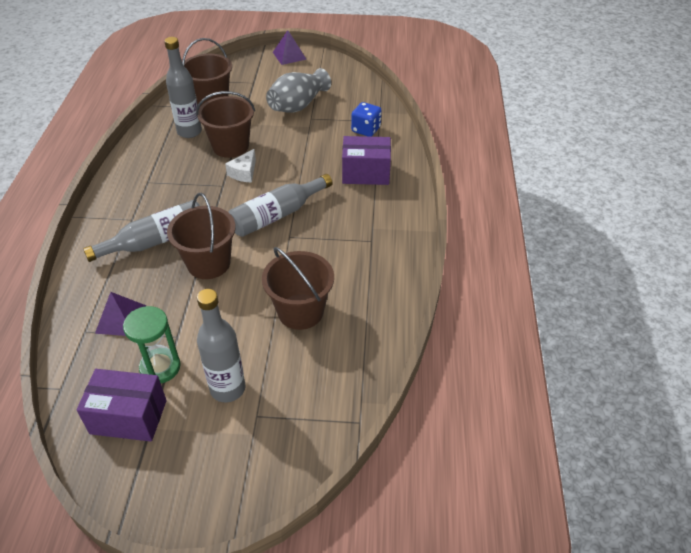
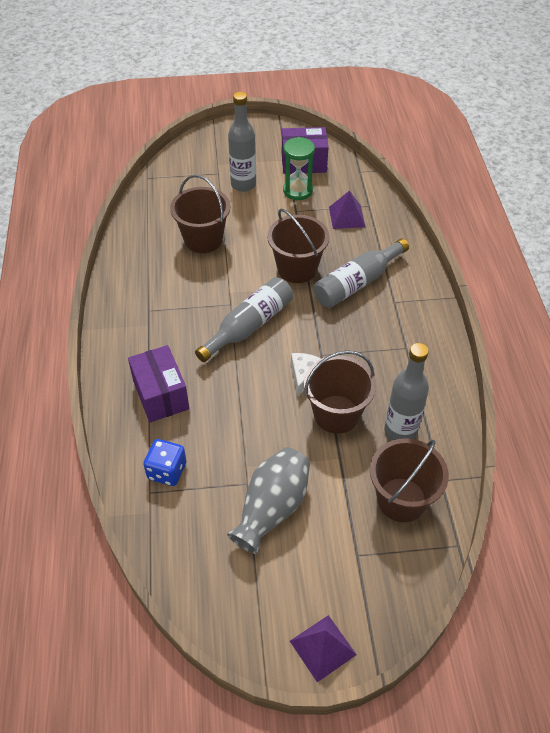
camera: 170 degrees right, 5 degrees up
purple box [342,136,391,185] -> purple box turned 75 degrees clockwise [128,345,189,422]

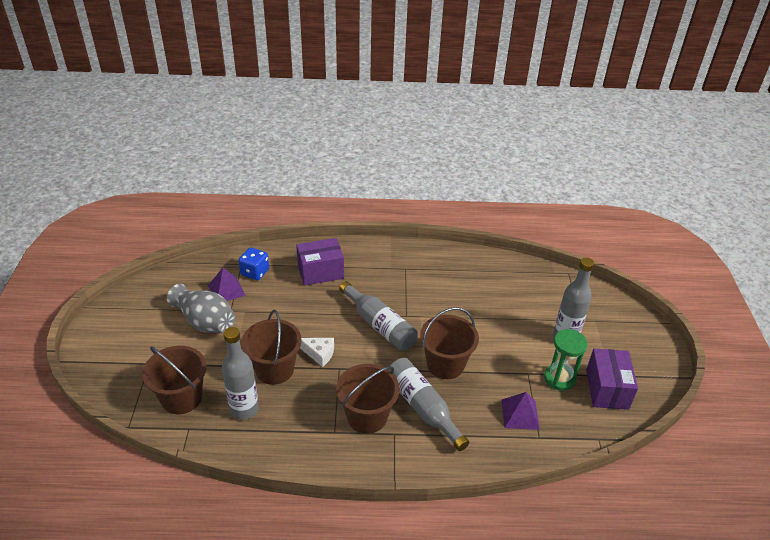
camera: 95 degrees right, 10 degrees down
brown bucket [170,175,230,253] -> brown bucket moved to [336,364,399,434]
purple pyramid [290,615,357,682] -> purple pyramid moved to [208,268,246,301]

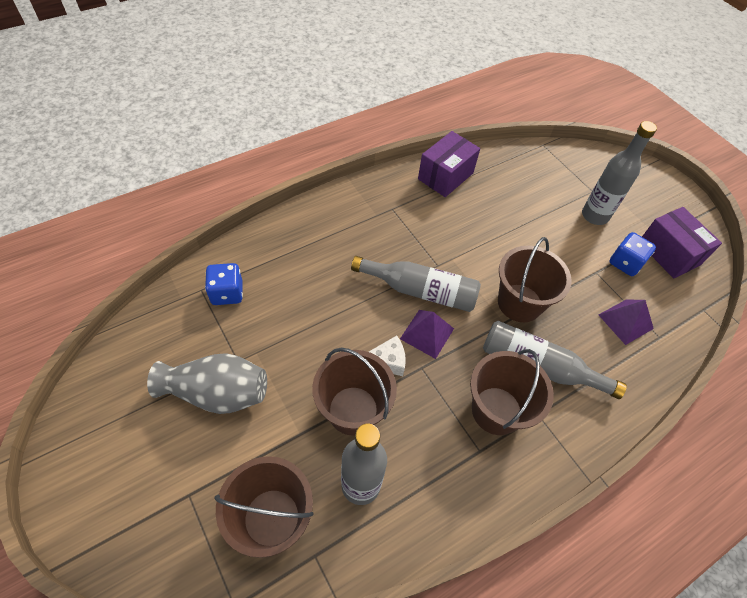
camera: 35 degrees left, 15 degrees up
purple pyramid [208,268,246,301] -> purple pyramid moved to [400,310,454,359]
purple box [296,238,344,286] -> purple box moved to [418,131,480,197]
green hourglass [544,329,588,391] -> blue dice [609,232,656,276]

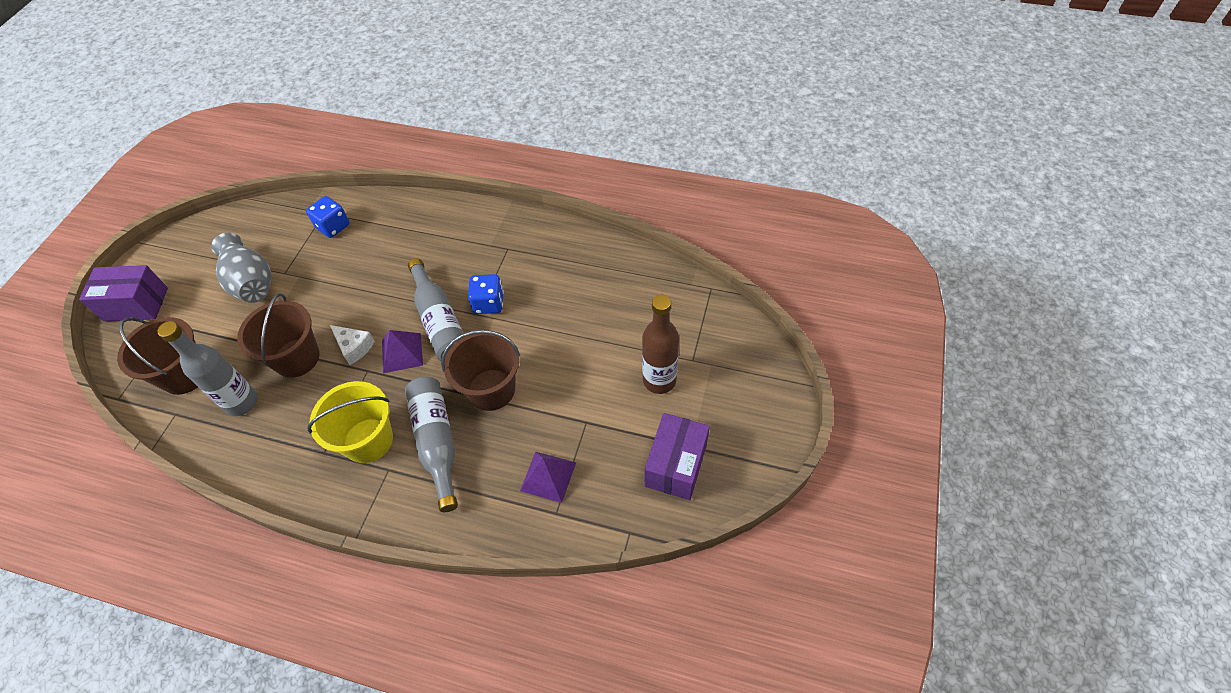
camera: 55 degrees right, 0 degrees up
purple box [418,131,480,197] -> purple box moved to [79,265,168,322]
brown bucket [470,349,554,435] -> yellow bucket [307,381,393,463]
grey bottle [582,121,657,225] -> brown bottle [642,295,679,394]
blue dice [609,232,656,276] -> blue dice moved to [468,274,504,314]

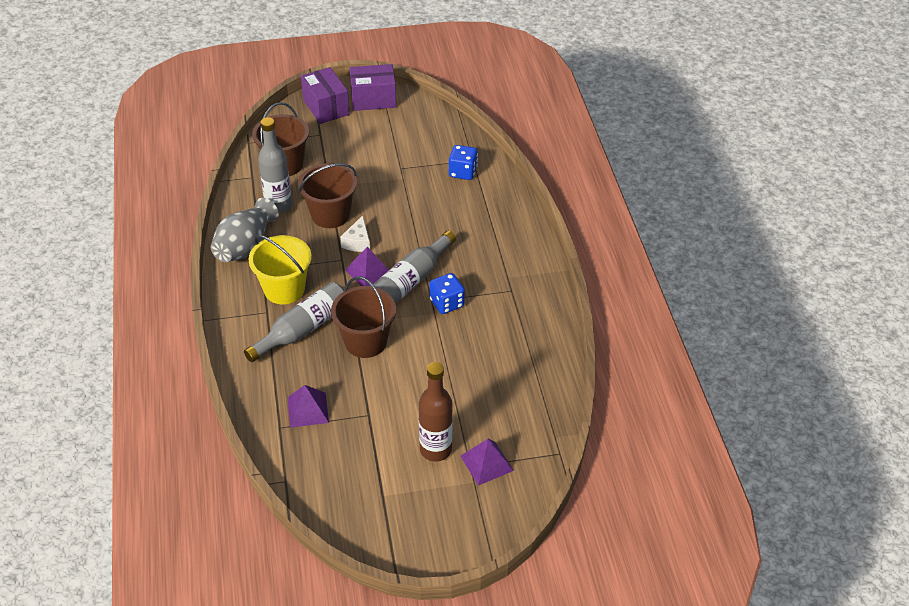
camera: 60 degrees right, 10 degrees down
grey vase [211,233,271,303] -> grey vase moved to [211,198,279,262]
purple box [644,413,710,500] -> purple box moved to [350,64,396,111]
none -> purple pyramid [460,439,514,486]

